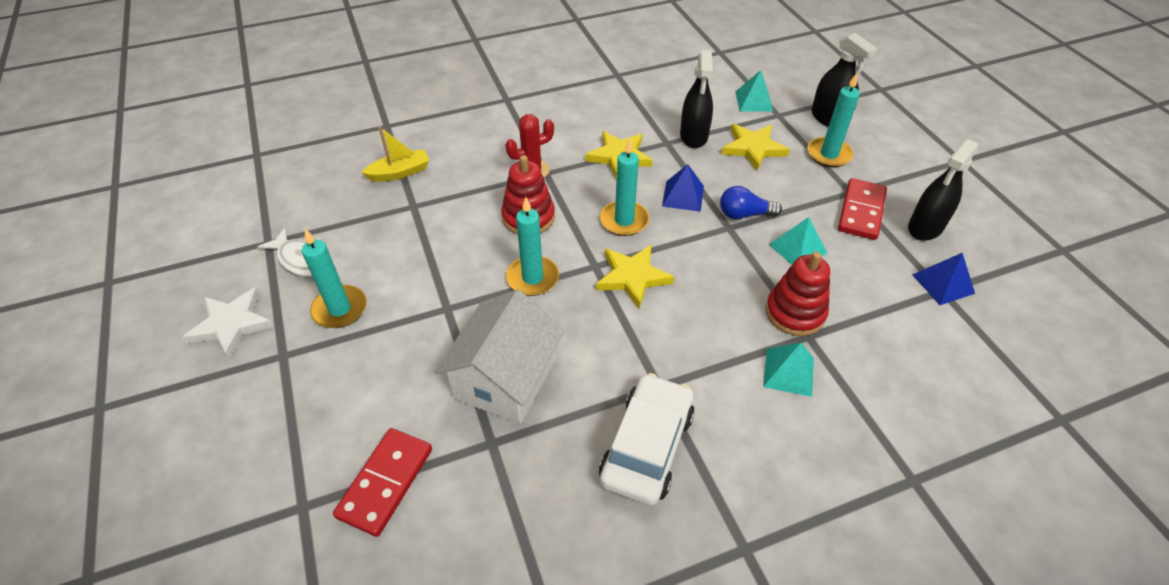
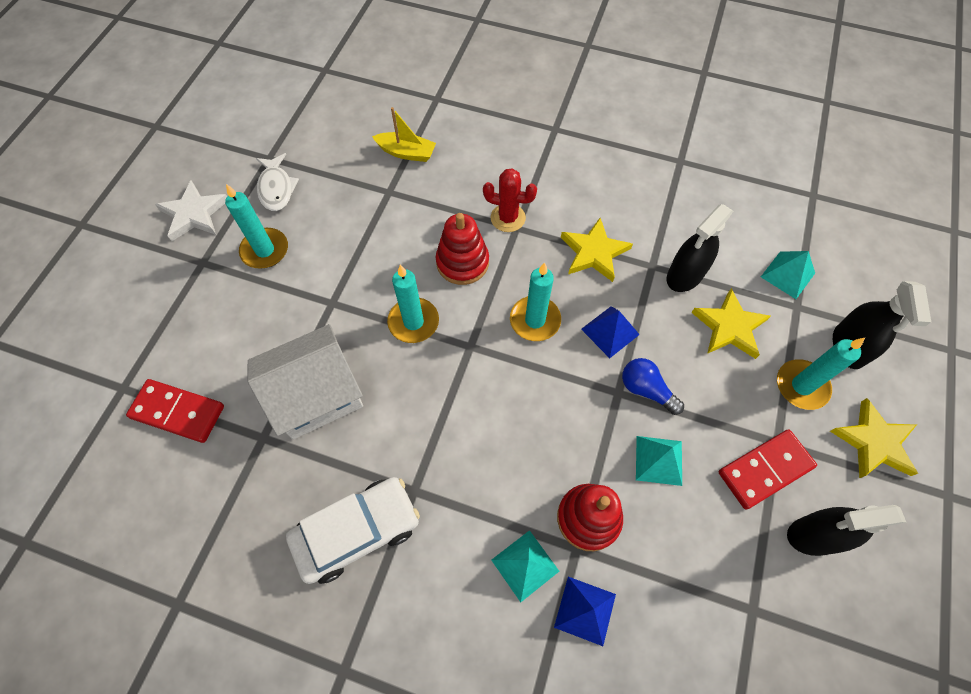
camera: 40 degrees right, 15 degrees up
red domino [333,428,432,537] -> red domino turned 45 degrees clockwise [126,379,224,443]
yellow star [596,245,674,309] -> yellow star moved to [830,398,918,478]
blue pyramid [912,253,975,305] -> blue pyramid moved to [554,577,616,646]

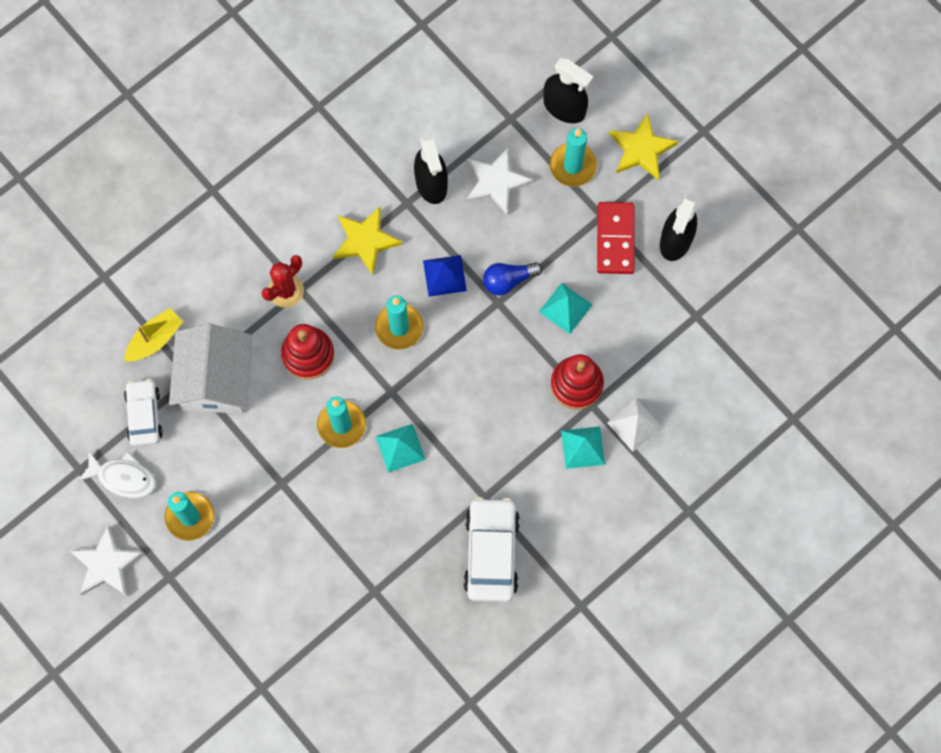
camera: 60 degrees left, 10 degrees up
red domino [126,379,224,443] -> none
white house [247,324,363,440] -> white house moved to [169,323,252,414]
blue pyramid [554,577,616,646] -> white pyramid [607,399,662,452]
yellow star [691,288,771,359] -> white star [466,147,533,215]
turquoise pyramid [761,251,815,299] -> turquoise pyramid moved to [376,424,425,473]
none -> white car [124,379,163,446]

